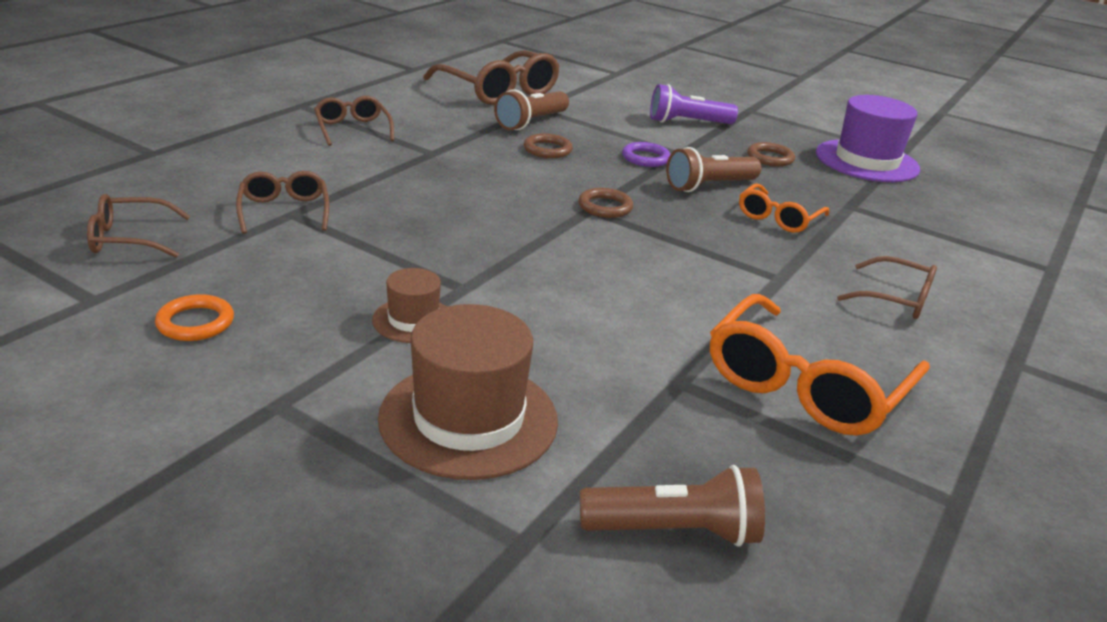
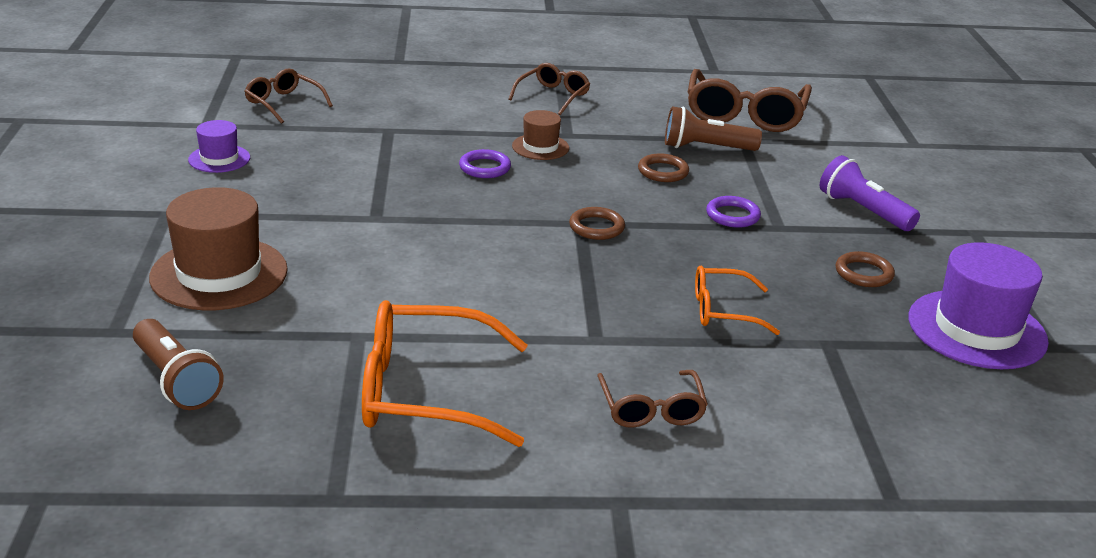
camera: 55 degrees right, 0 degrees up
orange ring [155,294,234,341] -> purple hat [188,120,250,173]
brown glasses [236,171,329,234] -> none
brown hat [372,268,447,343] -> brown hat moved to [512,110,569,160]
brown flashlight [666,147,761,192] -> none
none -> purple ring [459,149,511,178]

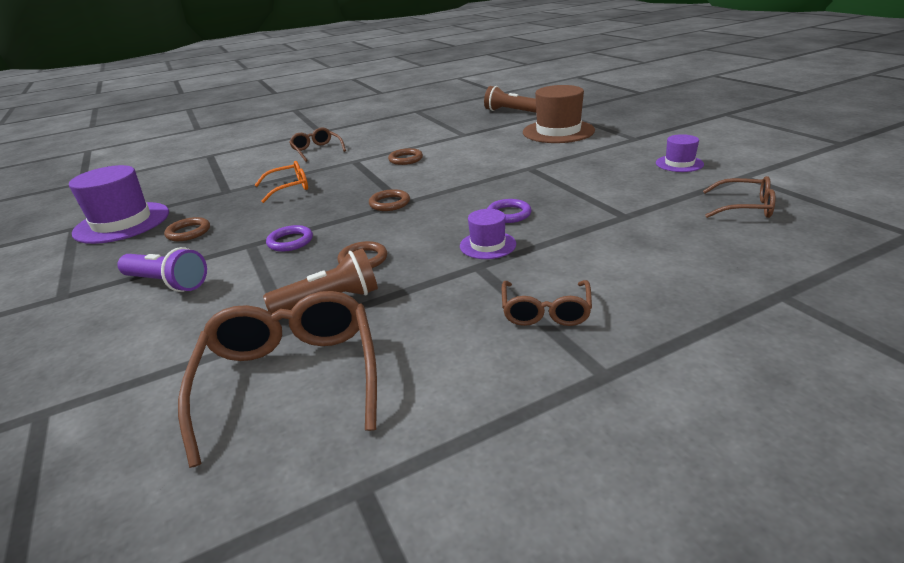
camera: 160 degrees right, 0 degrees up
orange glasses [362,300,528,447] -> none
brown hat [512,110,569,160] -> purple hat [460,209,516,259]
none -> brown ring [388,148,423,165]

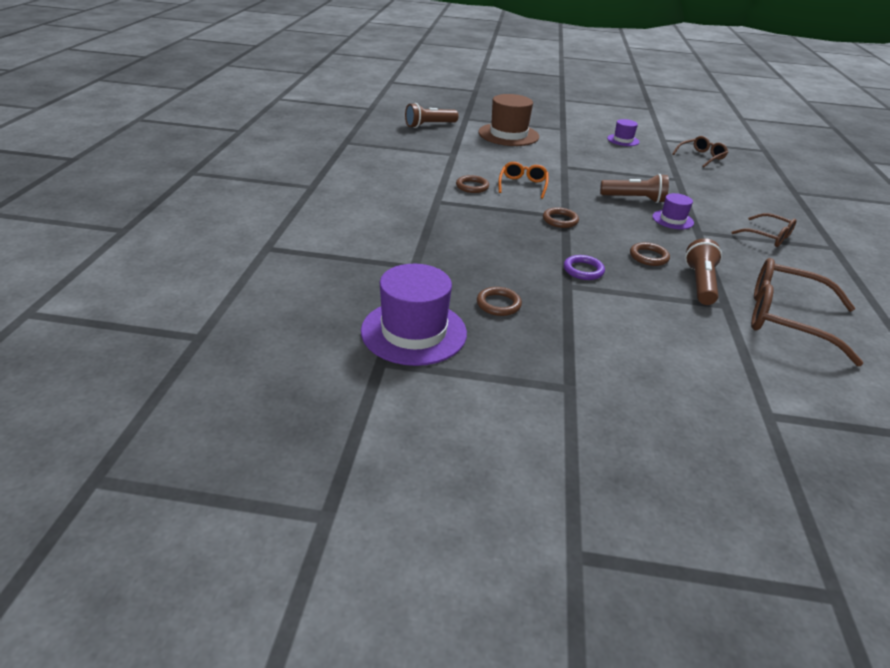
camera: 60 degrees left, 5 degrees up
purple flashlight [117,247,207,292] -> none
orange glasses [255,161,308,203] -> orange glasses moved to [499,162,548,199]
brown glasses [289,127,346,162] -> none
purple ring [487,199,531,223] -> brown flashlight [600,174,669,203]

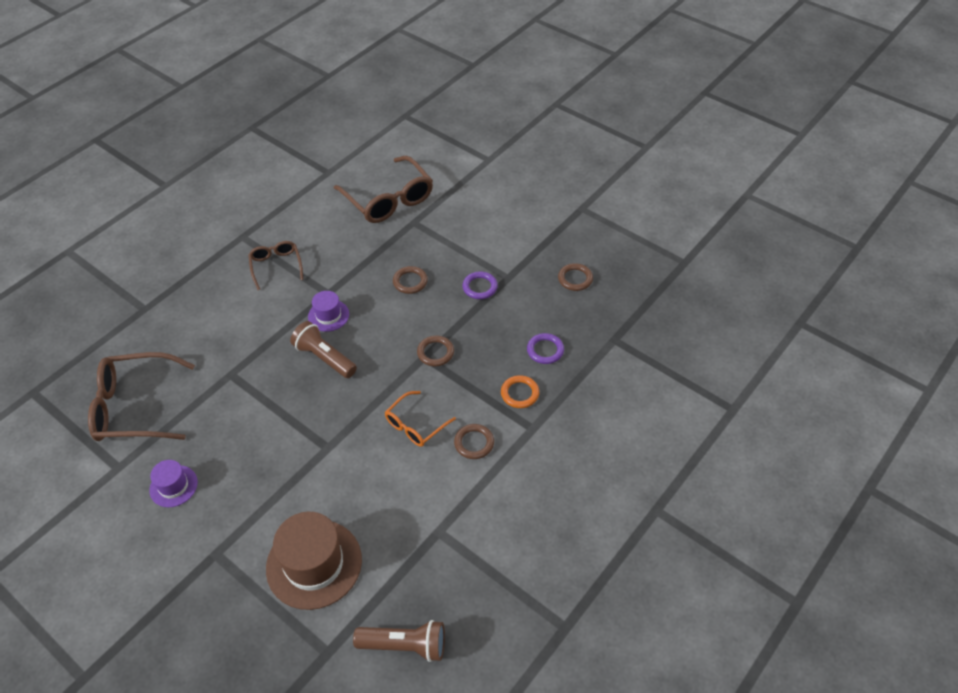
camera: 145 degrees left, 15 degrees up
purple hat [361,264,467,366] -> none
brown glasses [672,136,728,168] -> brown glasses [88,352,195,441], size x1.78
brown flashlight [685,238,722,305] -> none
none -> orange ring [501,375,539,408]
none -> purple ring [527,333,564,364]

